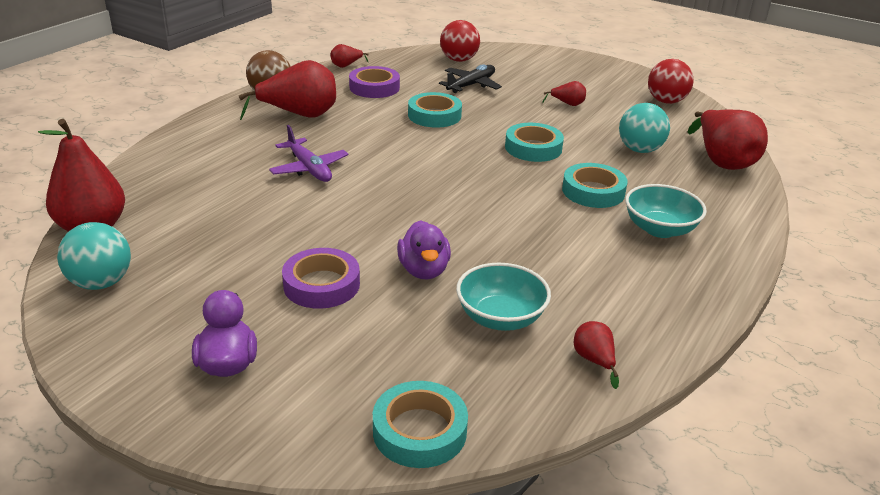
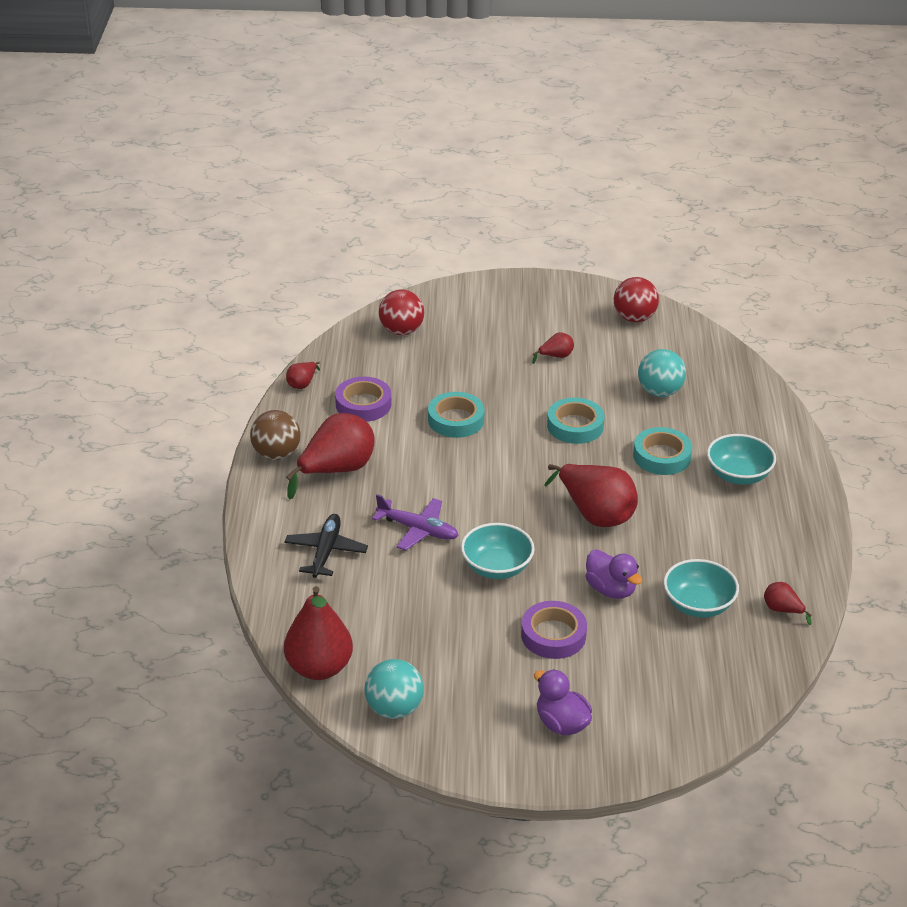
camera: 30 degrees left, 5 degrees up
turquoise tape [373,381,468,468] -> none
black plane [439,64,502,93] -> black plane moved to [285,514,368,578]
red pear [688,109,768,170] -> red pear moved to [544,464,638,527]
none -> turquoise bowl [461,523,535,579]

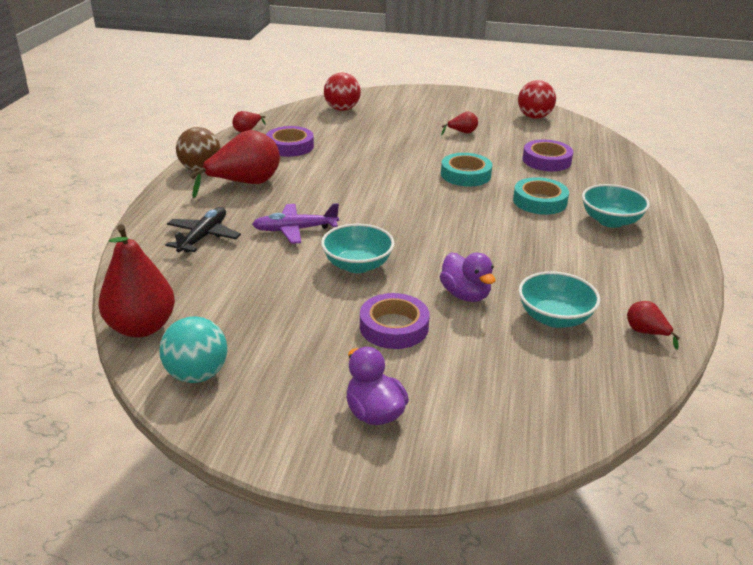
camera: 10 degrees right, 5 degrees down
purple plane [372,494,459,551] -> purple plane turned 135 degrees clockwise [252,203,339,244]
turquoise tape [428,392,485,438] -> none
red pear [544,464,638,527] -> none
turquoise ball [638,349,686,397] -> purple tape [523,139,573,171]

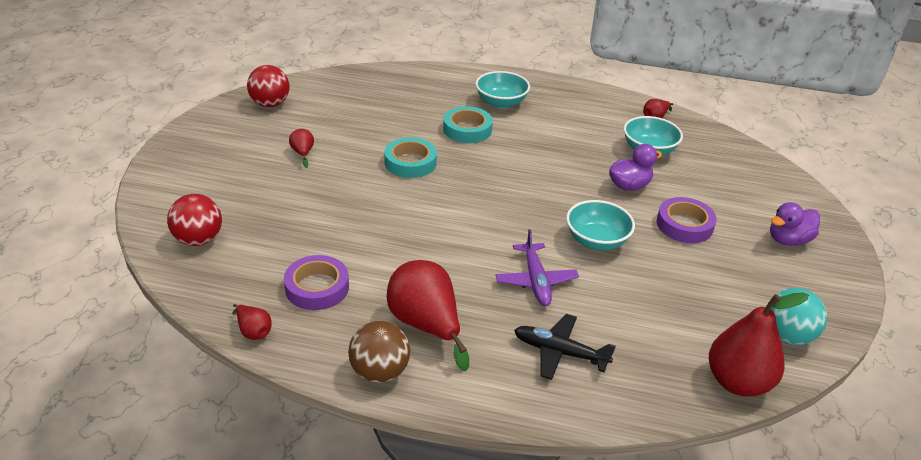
camera: 90 degrees left, 5 degrees up
purple tape [523,139,573,171] -> none

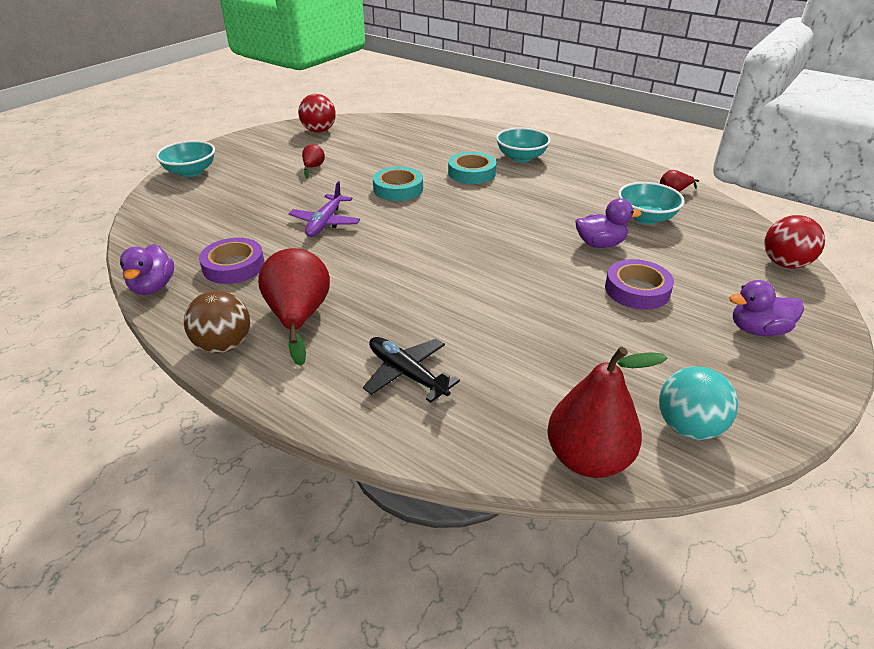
camera: 25 degrees right, 0 degrees up
red ball [167,194,222,246] -> red ball moved to [764,215,825,268]
red pear [232,304,272,340] -> purple duck [120,244,174,295]
purple plane [496,229,579,306] -> purple plane moved to [288,181,360,237]
turquoise bowl [566,200,635,250] -> turquoise bowl moved to [156,140,215,177]

